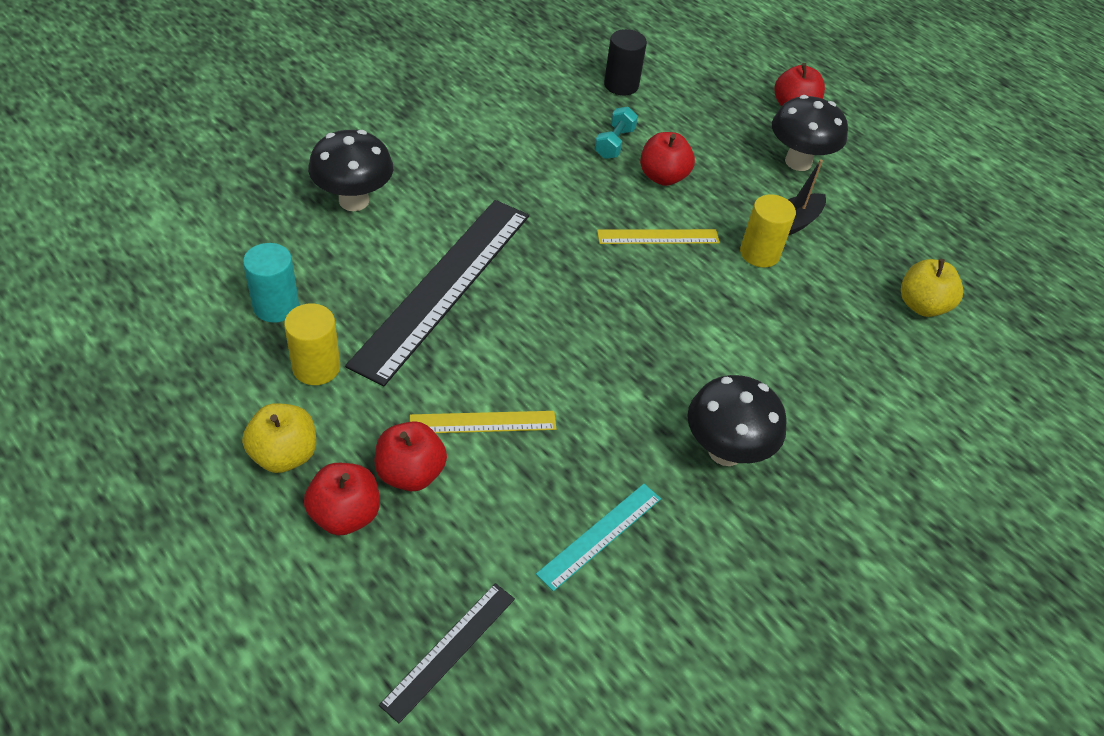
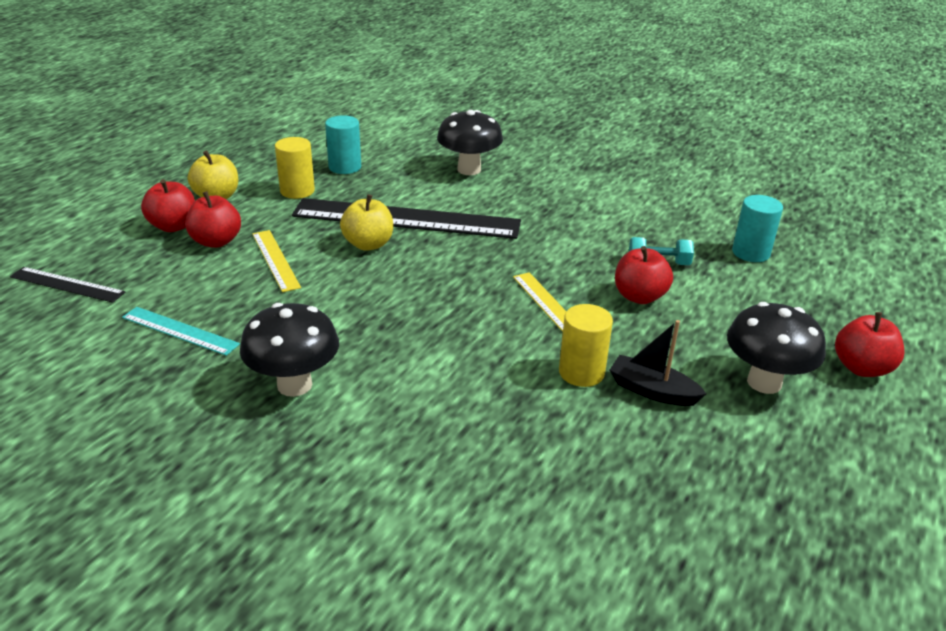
camera: 75 degrees right, 15 degrees down
black cylinder [604,29,647,95] -> turquoise cylinder [732,195,783,262]
yellow apple [901,259,963,317] -> yellow apple moved to [340,194,393,251]

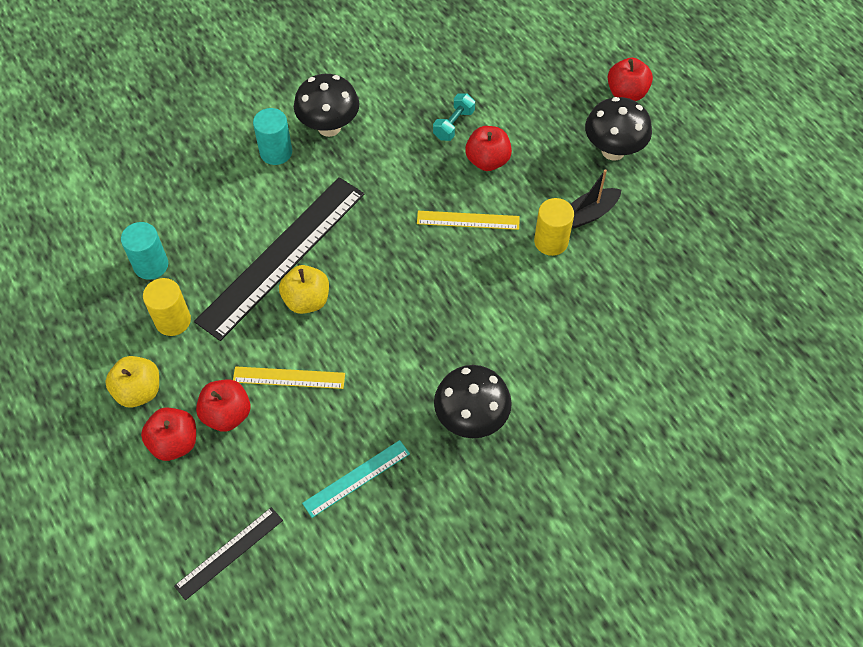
camera: 60 degrees left, 25 degrees up
black mushroom [437,110,503,175] -> black mushroom moved to [294,74,360,137]
turquoise cylinder [732,195,783,262] -> turquoise cylinder moved to [253,108,292,165]

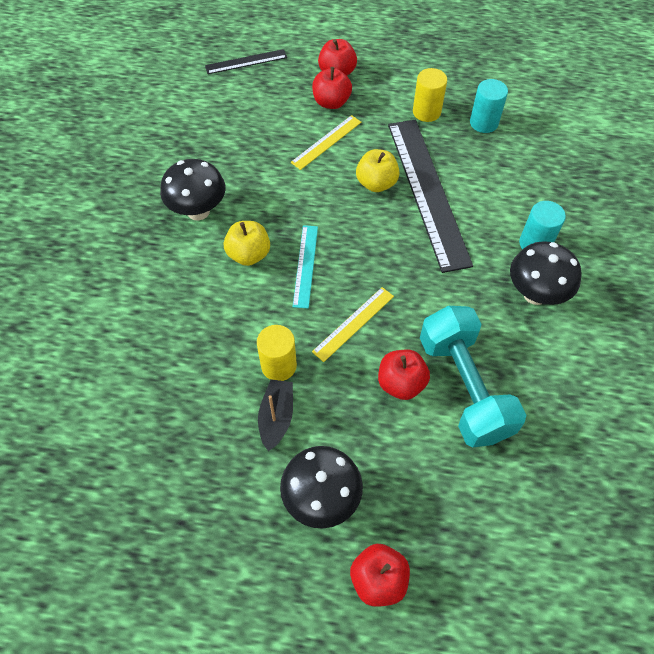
camera: 130 degrees right, 0 degrees up
yellow apple [105,356,159,407] -> yellow apple moved to [224,221,270,266]
black ruler [174,507,283,600] -> black ruler turned 75 degrees clockwise [205,49,287,74]
turquoise ruler [302,440,410,518] -> turquoise ruler moved to [293,225,318,308]
turquoise dumbbell [433,93,475,141] -> turquoise dumbbell [420,306,526,447], size x2.29

